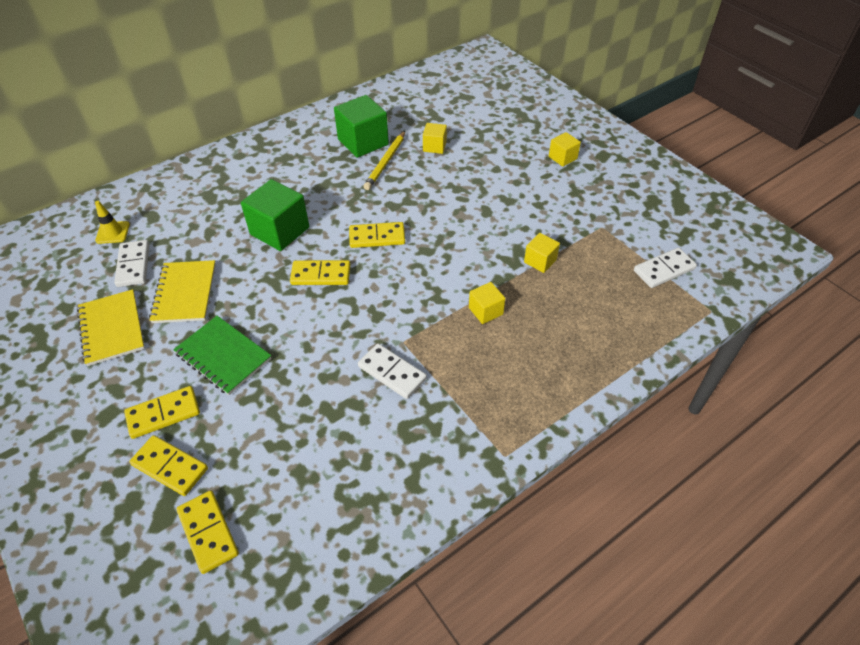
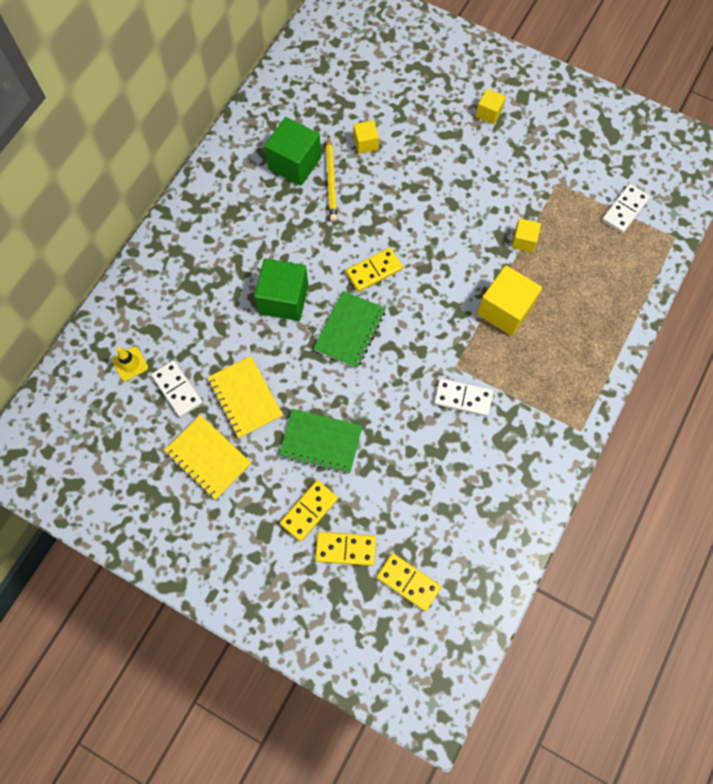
camera: 25 degrees left, 20 degrees up
yellow domino [290,260,350,285] -> green notebook [314,291,386,368]
yellow cube [469,282,505,324] -> yellow cube [477,265,542,336], size x1.86

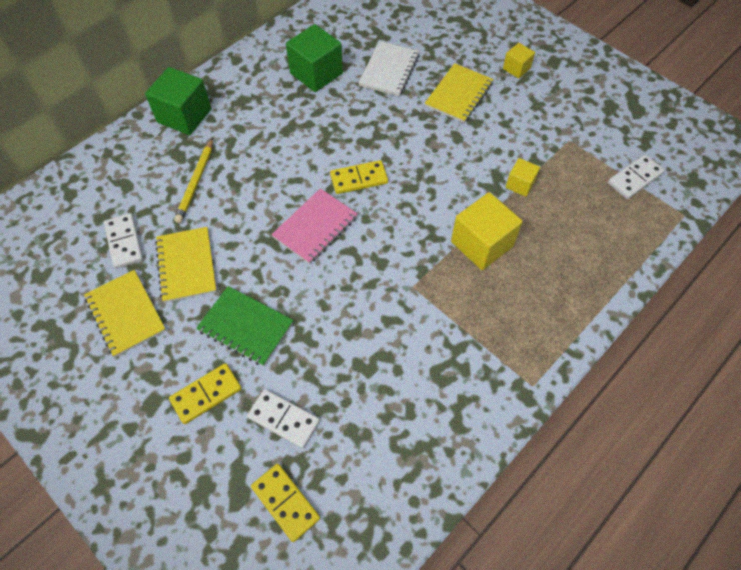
camera: 15 degrees right, 10 degrees down
yellow traffic cone [112,347,148,381] -> none
green cube [254,258,308,321] -> green cube moved to [145,67,212,135]
green notebook [314,291,386,368] -> pink notebook [271,188,358,264]
yellow domino [315,532,376,566] -> none
yellow pencil [326,135,337,222] -> yellow pencil moved to [174,138,213,223]
yellow cube [353,120,379,154] -> white notebook [358,41,419,96]
white domino [434,378,493,416] -> white domino moved to [247,389,320,448]
none -> yellow notebook [425,63,493,123]

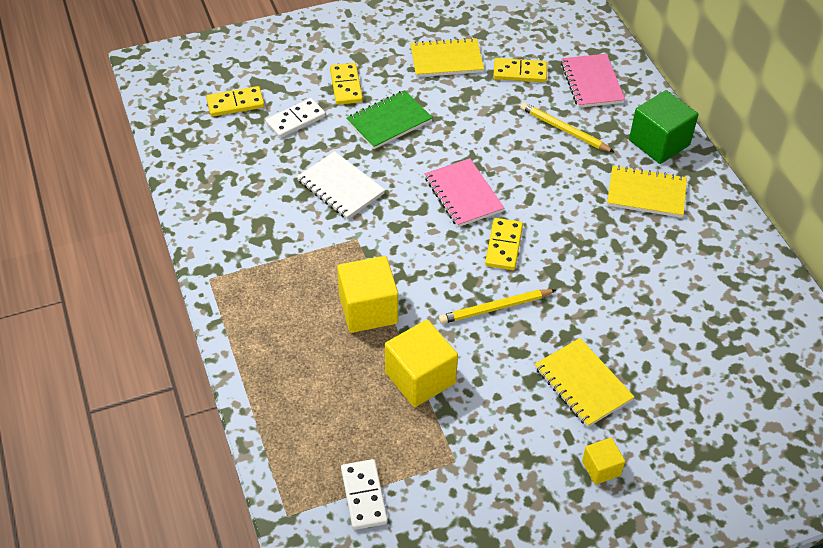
camera: 115 degrees right, 10 degrees down
white domino [104,213,143,269] -> yellow domino [493,58,547,83]
yellow notebook [155,227,217,303] -> yellow notebook moved to [607,165,687,218]
green cube [286,24,343,92] -> none
white notebook [358,41,419,96] -> white notebook moved to [297,151,385,220]
yellow cube [505,158,540,197] -> yellow cube [385,320,458,407], size x1.86
none -> yellow pencil [439,289,556,324]
none -> pink notebook [561,54,625,108]

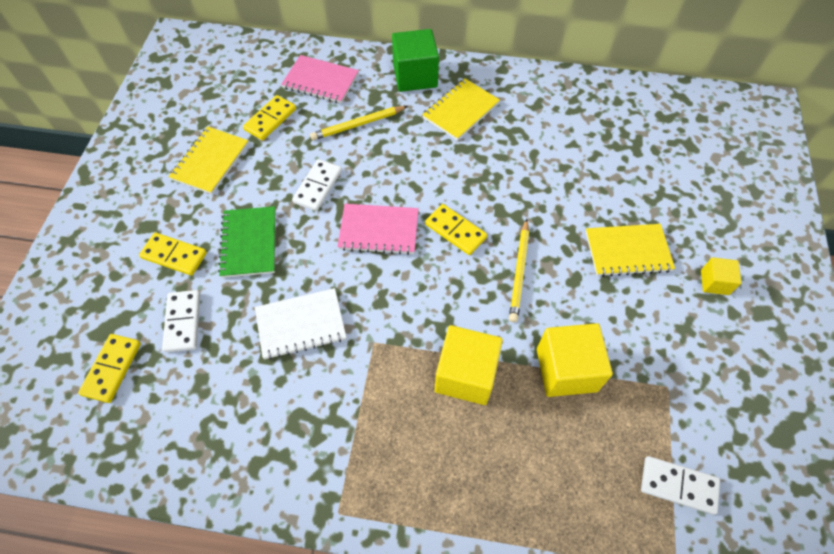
camera: 60 degrees left, 10 degrees up
none -> white domino [292,159,342,211]

